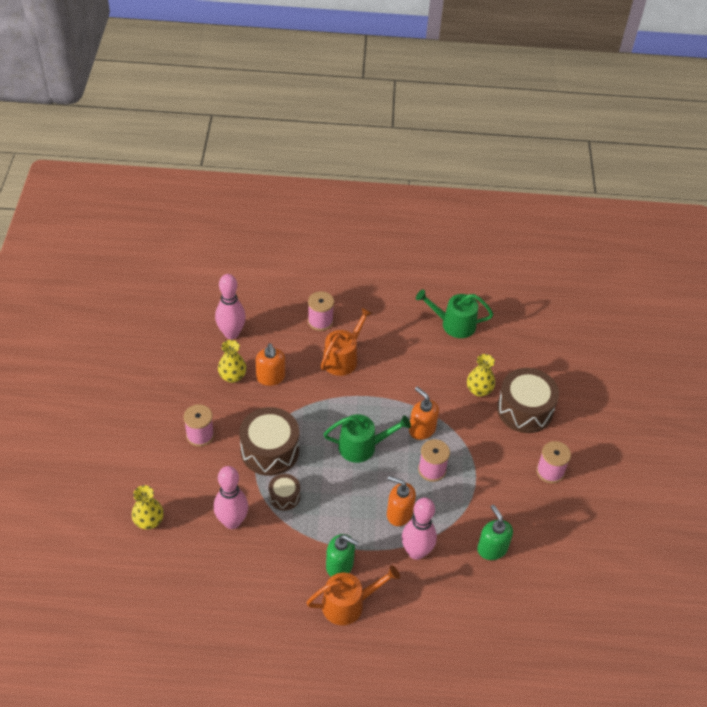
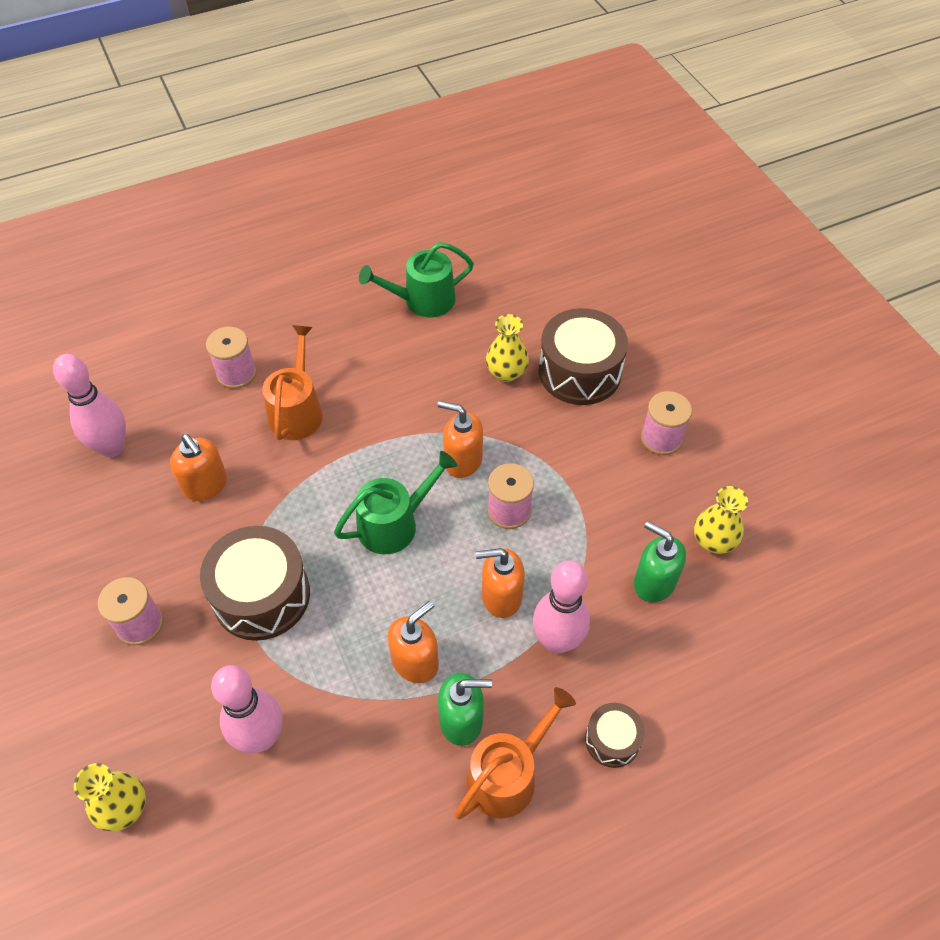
camera: 25 degrees left, 5 degrees up
yellow vase [218,340,247,383] -> yellow vase moved to [694,486,748,554]
brown drum [269,474,300,511] -> brown drum moved to [585,703,645,768]
none -> orange soap dispenser [388,601,439,683]

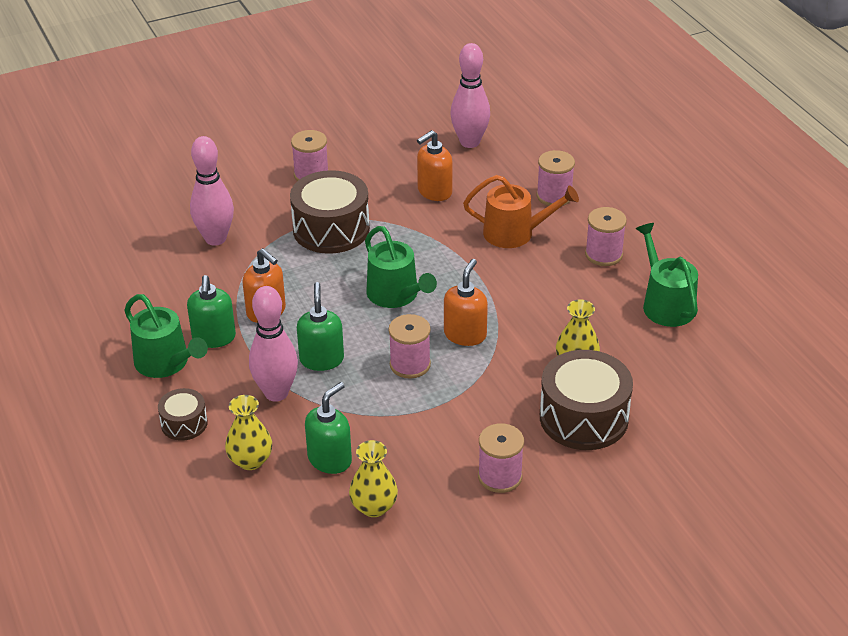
camera: 90 degrees right, 15 degrees down
yellow vase [74,763,146,832] -> yellow vase moved to [225,395,272,470]
orange watering can [454,687,576,820] -> green watering can [124,294,208,378]
orange soap dispenser [476,548,525,618] -> green soap dispenser [297,282,344,371]
none -> pink spool [585,207,627,266]

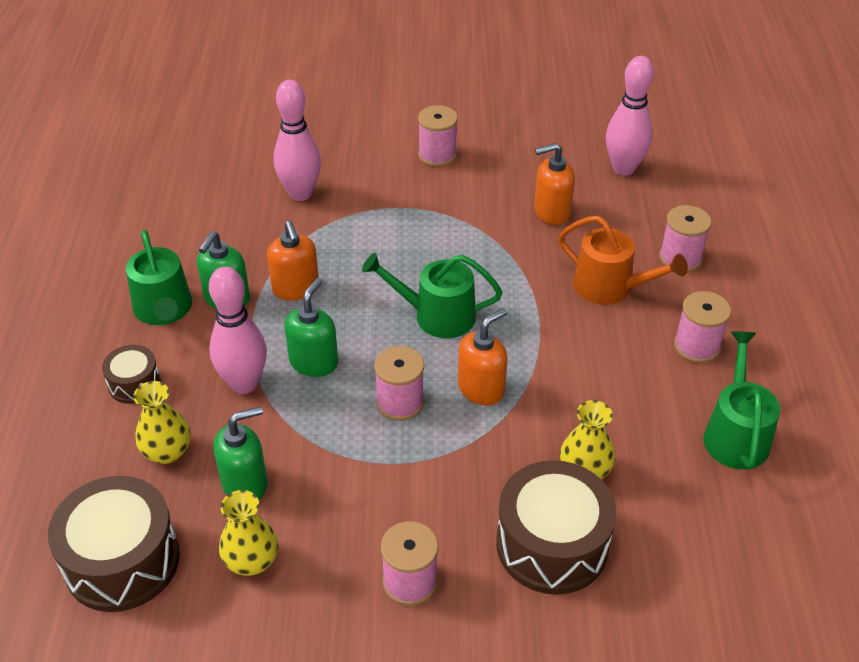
camera: 25 degrees right, 5 degrees up
brown drum [290,170,370,254] -> brown drum moved to [48,476,180,612]
green watering can [365,226,437,308] -> green watering can turned 105 degrees clockwise [362,253,502,338]

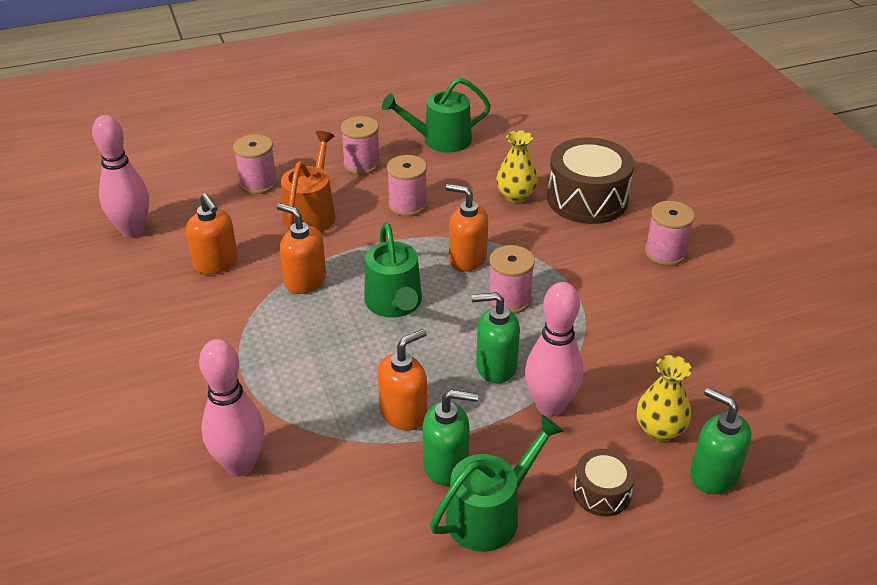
camera: 110 degrees left, 5 degrees down
brown drum [48,476,180,612] -> none
green soap dispenser [213,406,268,500] -> green soap dispenser moved to [690,388,752,494]
yellow vase [219,490,278,576] -> none
pink spool [418,105,458,167] -> pink spool moved to [387,155,427,216]
none -> orange soap dispenser [277,203,326,294]

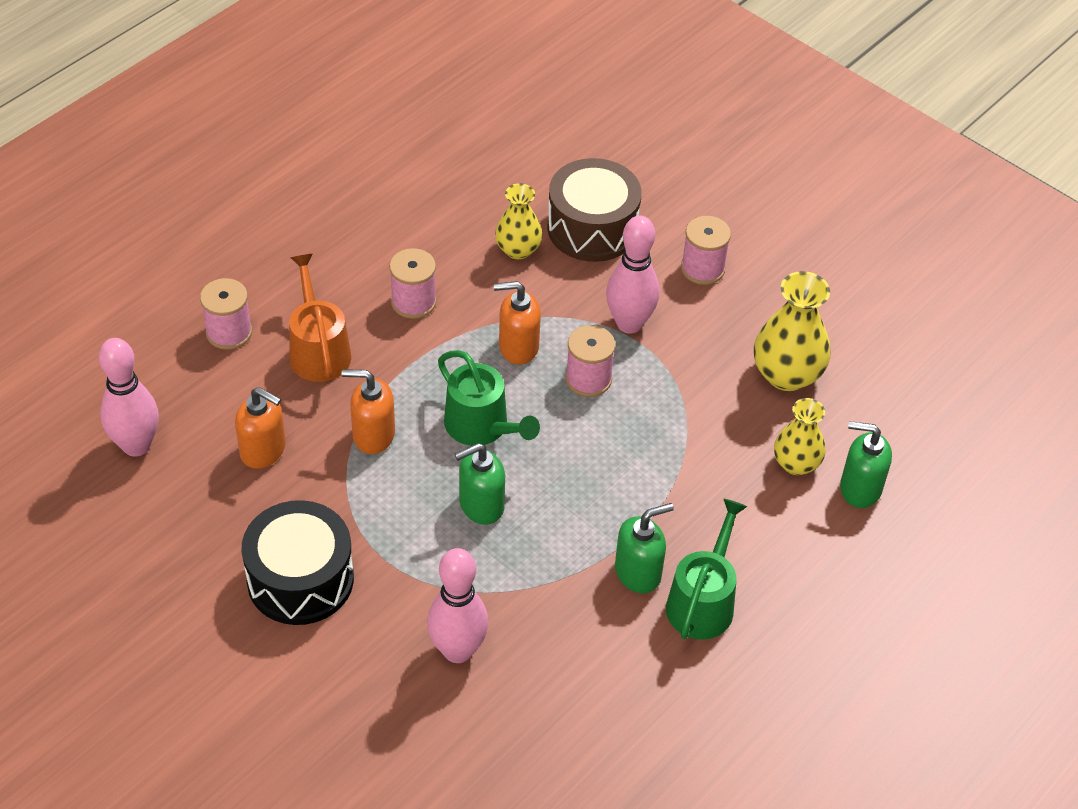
camera: 30 degrees left, 10 degrees up
pink spool [341,116,381,175] -> none
orange soap dispenser [378,329,427,431] -> none
green watering can [382,78,491,153] -> none
green soap dispenser [472,292,520,383] -> green soap dispenser moved to [455,443,505,525]
pink bowling pin [525,282,583,417] -> pink bowling pin moved to [606,215,659,334]
brown drum [573,449,636,516] -> none
none -> black drum [242,500,354,625]
none -> yellow vase [754,271,831,391]

